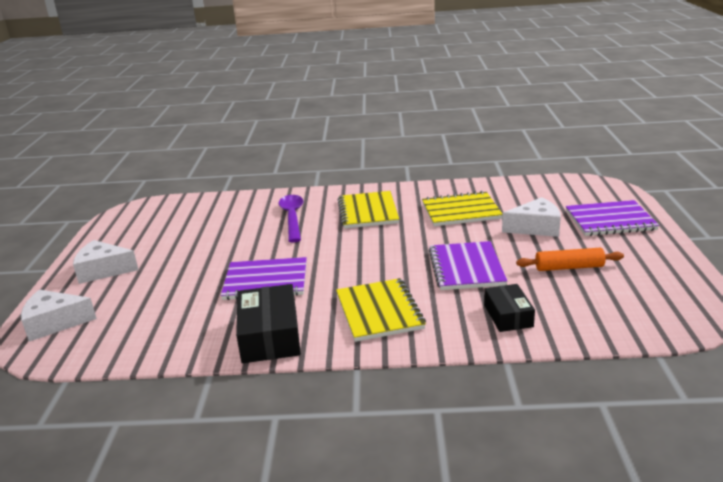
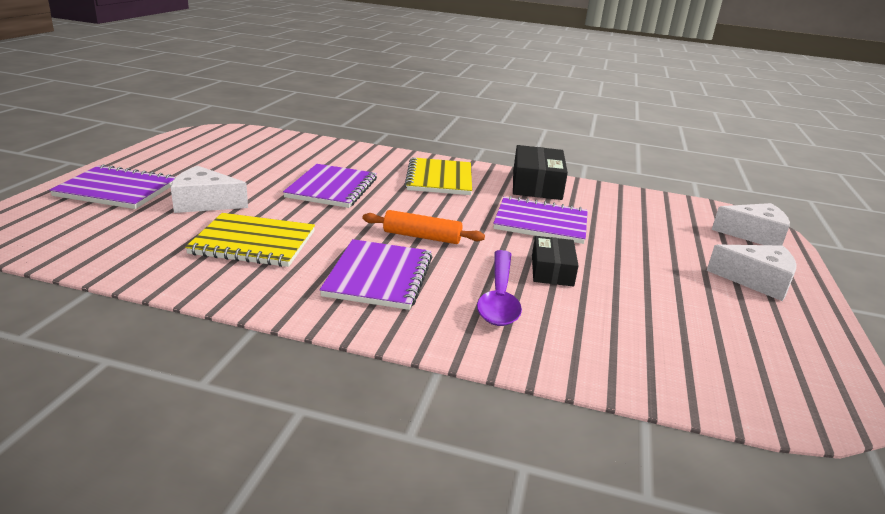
camera: 170 degrees left, 0 degrees up
yellow notebook [338,191,399,229] -> purple notebook [320,239,433,310]
black box [484,284,535,332] -> black box moved to [532,236,579,287]
orange rolling pin [516,248,624,271] -> orange rolling pin moved to [362,210,485,244]

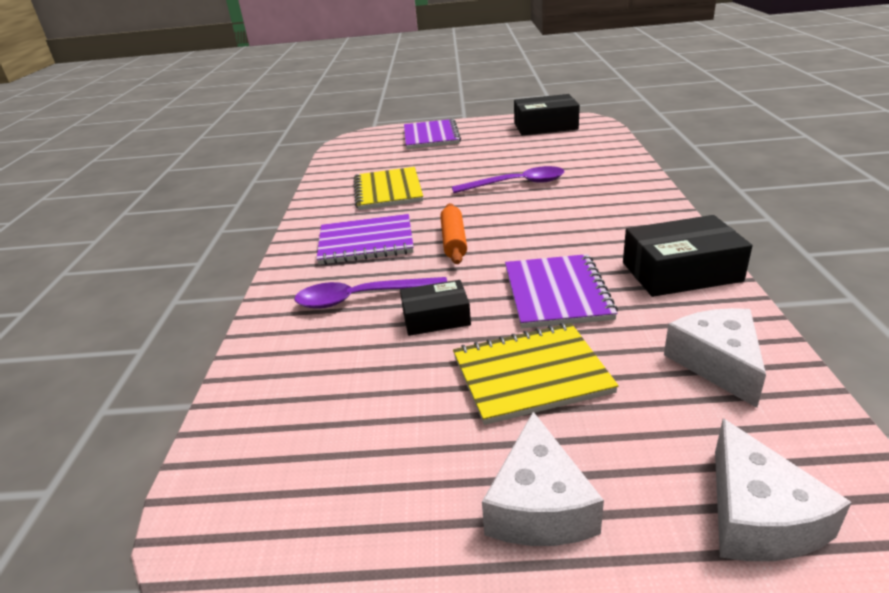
camera: 80 degrees right, 5 degrees up
white cheese [171,166,248,213] -> white cheese moved to [664,308,766,408]
purple notebook [283,164,377,208] -> purple spoon [452,166,564,193]
yellow notebook [405,157,472,195] -> yellow notebook moved to [453,323,619,425]
none -> black box [514,94,580,136]

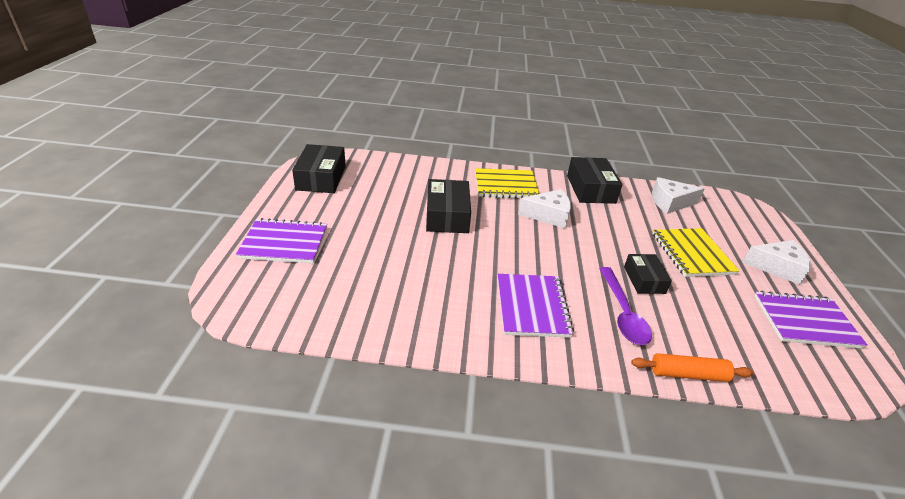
camera: 90 degrees left, 5 degrees up
yellow notebook [354,167,423,210] -> yellow notebook moved to [475,168,540,198]
orange rolling pin [440,203,467,264] -> orange rolling pin moved to [631,353,754,382]
purple spoon [452,166,564,193] -> black box [426,179,471,233]
purple notebook [505,254,618,328] -> purple notebook moved to [754,291,868,349]
white cheese [715,418,852,561] -> white cheese moved to [518,189,571,229]

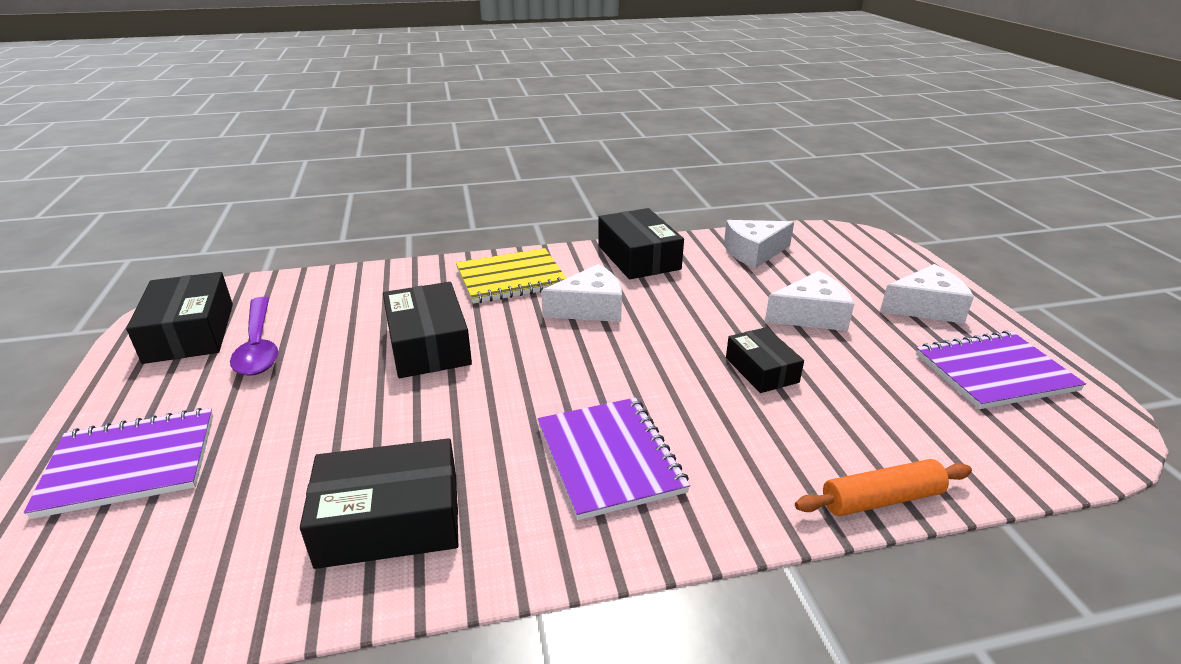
camera: 15 degrees left, 5 degrees down
purple spoon [599,267,652,345] -> purple spoon moved to [230,297,278,376]
yellow notebook [653,228,740,277] -> white cheese [765,271,854,331]
none -> black box [300,438,458,569]

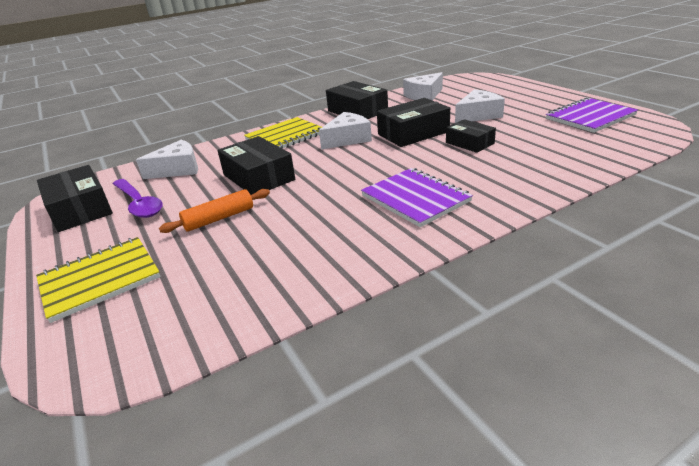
camera: 15 degrees left, 0 degrees up
purple notebook [24,408,213,519] -> yellow notebook [36,237,160,323]
black box [300,438,458,569] -> black box moved to [377,98,450,147]
orange rolling pin [795,459,972,516] -> orange rolling pin moved to [159,189,270,233]
white cheese [880,264,974,324] -> white cheese moved to [136,140,198,179]

